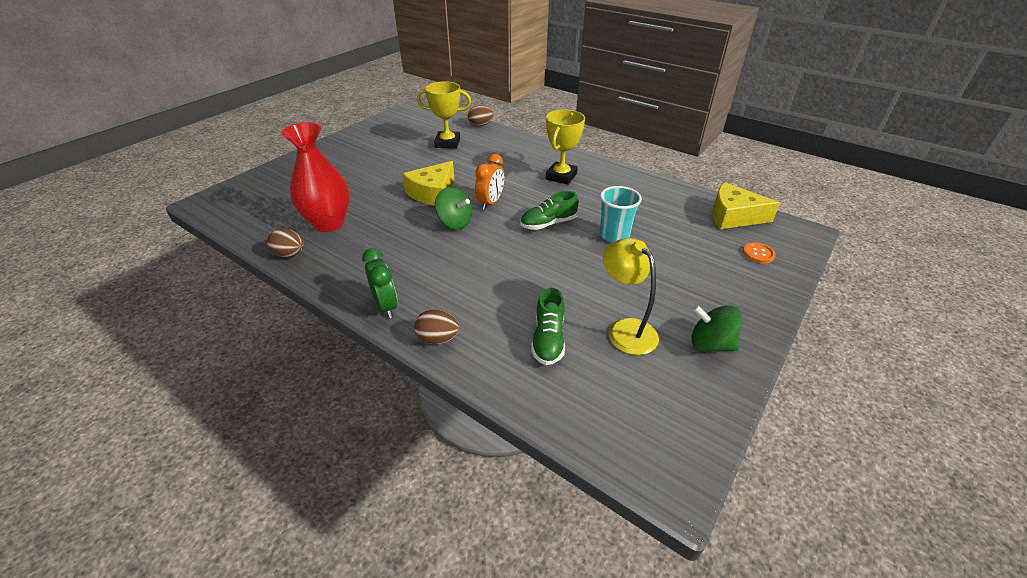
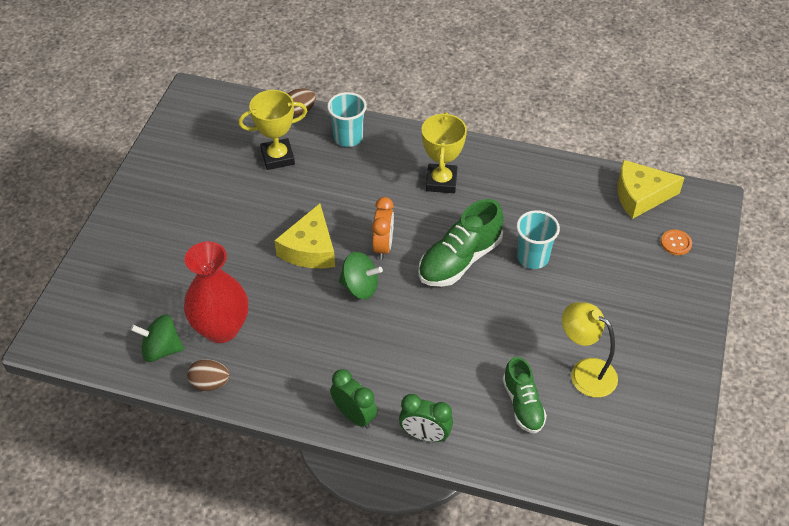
camera: 20 degrees left, 10 degrees up
brown egg [414,310,460,344] -> green clock [399,394,453,442]
green shoe [521,191,579,230] -> green shoe [418,199,504,287], size x1.56
green spinning top [691,305,743,352] -> green spinning top moved to [130,315,184,362]
none -> turquoise cup [327,92,367,147]

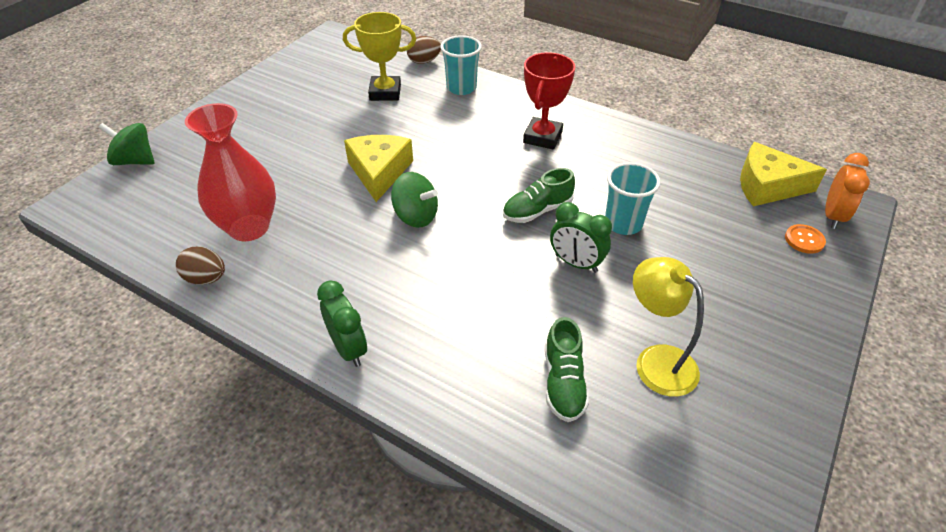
camera: 15 degrees right, 5 degrees down
green spinning top [130,315,184,362] -> green spinning top moved to [98,123,155,165]
yellow cheese [274,203,335,269] -> yellow cheese turned 150 degrees clockwise [344,135,413,202]
orange clock [372,197,394,260] -> orange clock moved to [825,153,870,229]
green clock [399,394,453,442] -> green clock moved to [550,202,612,273]
green shoe [418,199,504,287] -> green shoe [503,168,575,223], size x0.64
yellow trophy [422,112,467,193] -> red trophy [523,52,575,150]

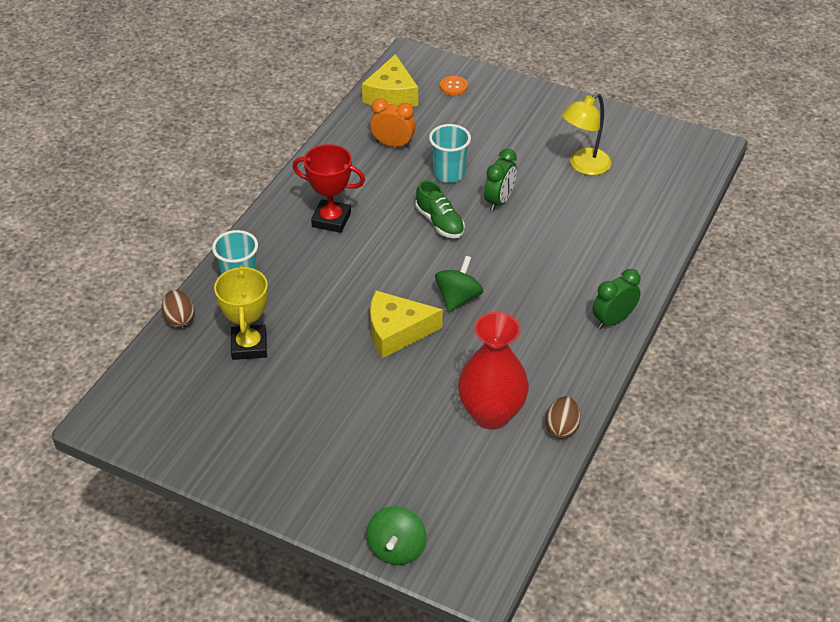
camera: 95 degrees left, 0 degrees up
green shoe [545,317,589,422] -> none
orange clock [825,153,870,229] -> orange clock moved to [370,98,416,148]

